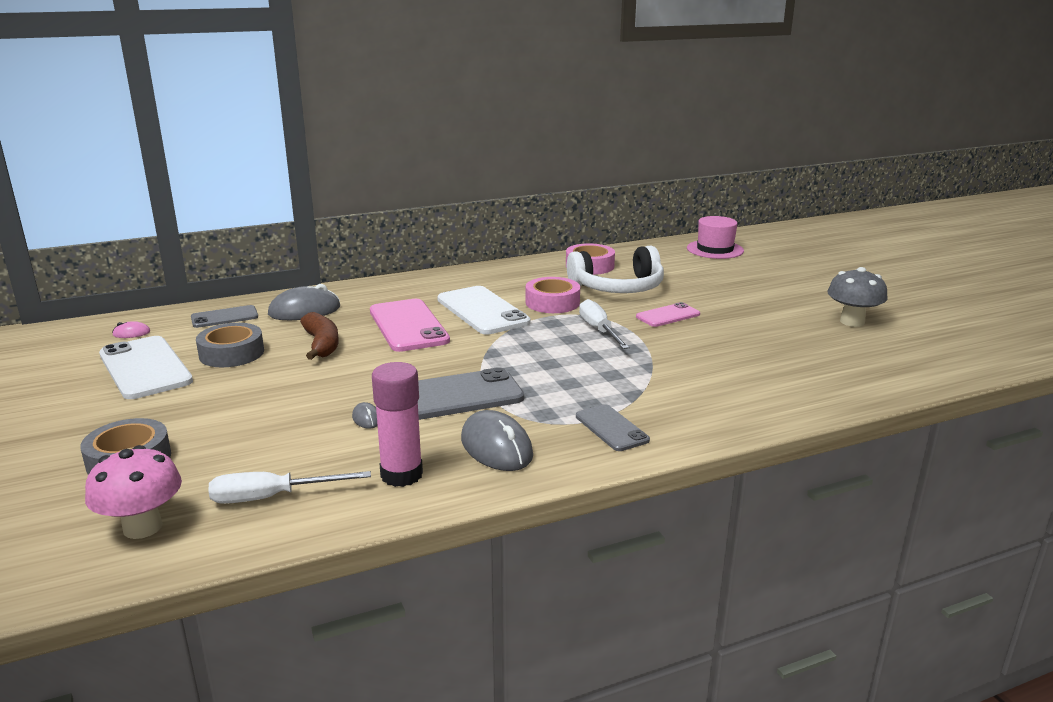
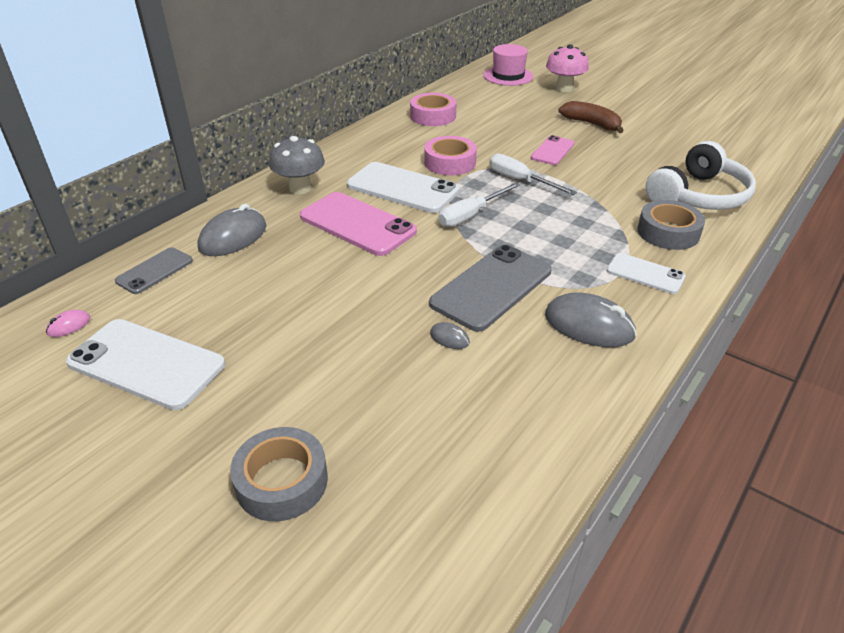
camera: 30 degrees left, 15 degrees up
pink mushroom [85,445,182,539] -> pink mushroom moved to [546,44,589,92]
grey tape [196,323,264,367] -> grey tape moved to [637,200,705,250]
white screwdriver [208,471,371,504] -> white screwdriver moved to [438,182,520,227]
brown banana [300,312,339,360] -> brown banana moved to [558,101,624,133]
pink glue stick [372,362,423,487] -> none
white headphones [567,246,664,293] -> white headphones moved to [645,141,756,210]
grey phone [576,404,650,451] -> white phone [606,253,686,294]
grey mushroom [827,267,888,327] -> grey mushroom moved to [269,136,325,194]

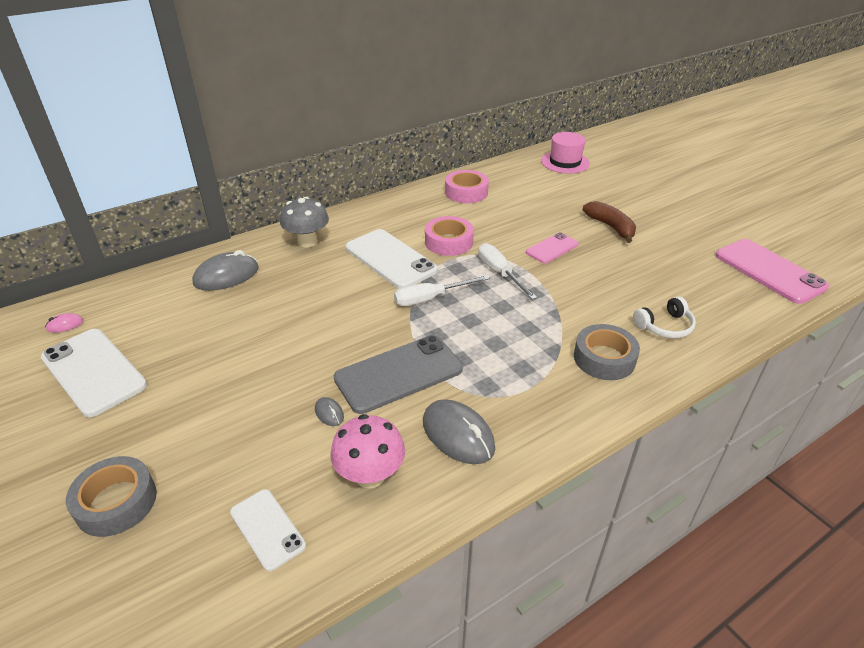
camera: 20 degrees right, 0 degrees up
grey phone [115,247,193,294] -> none
pink phone [300,192,417,256] -> pink phone moved to [715,239,829,304]
pink mushroom [546,44,589,92] -> pink mushroom moved to [330,414,405,488]
white phone [606,253,686,294] -> white phone moved to [230,489,306,571]
white headphones [645,141,756,210] -> white headphones [633,296,696,338], size x0.54

